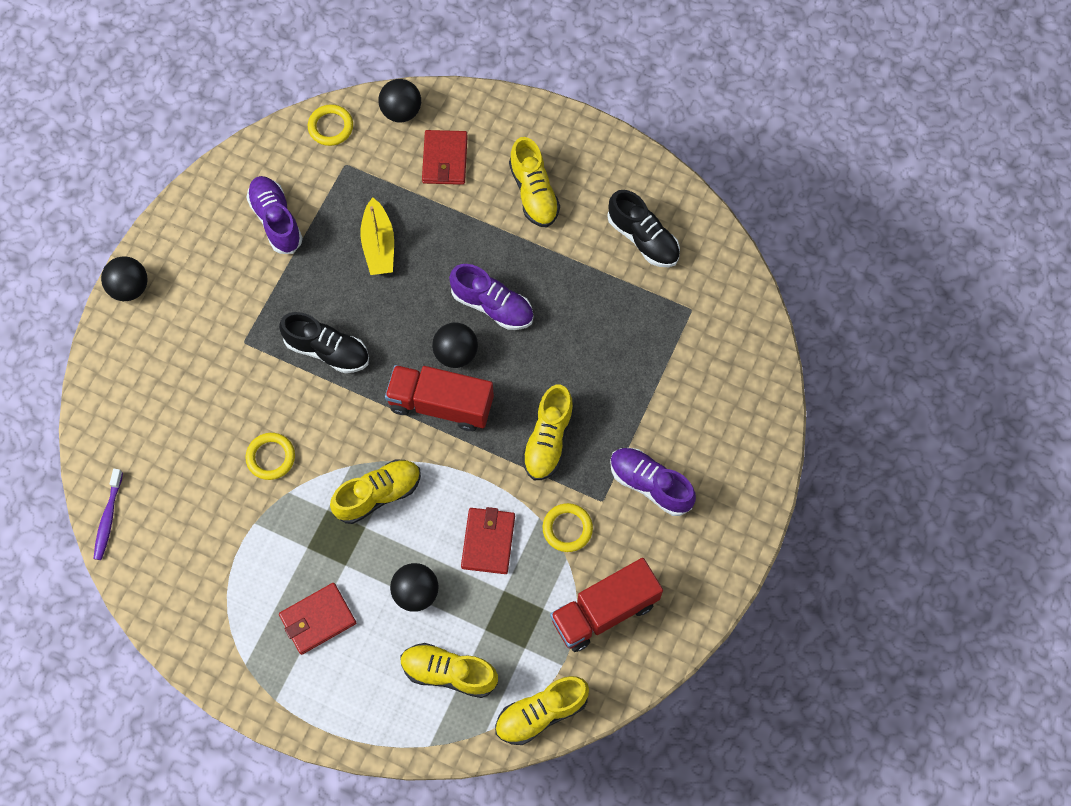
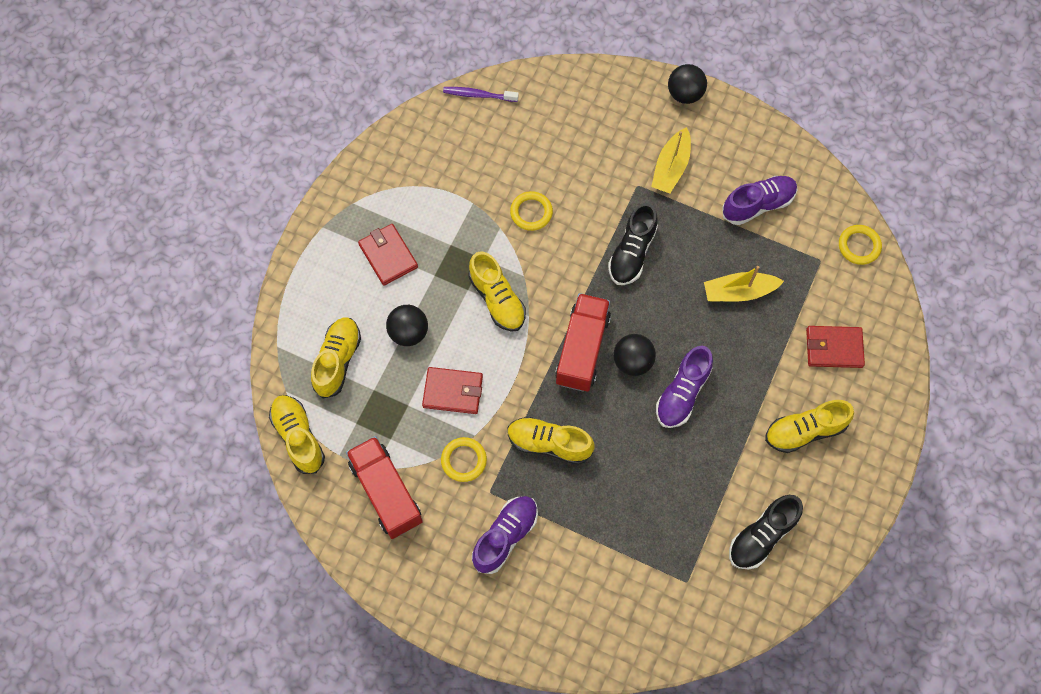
camera: 90 degrees right, 0 degrees up
black ball [378,79,421,122] -> none
none -> yellow boat [651,127,691,194]

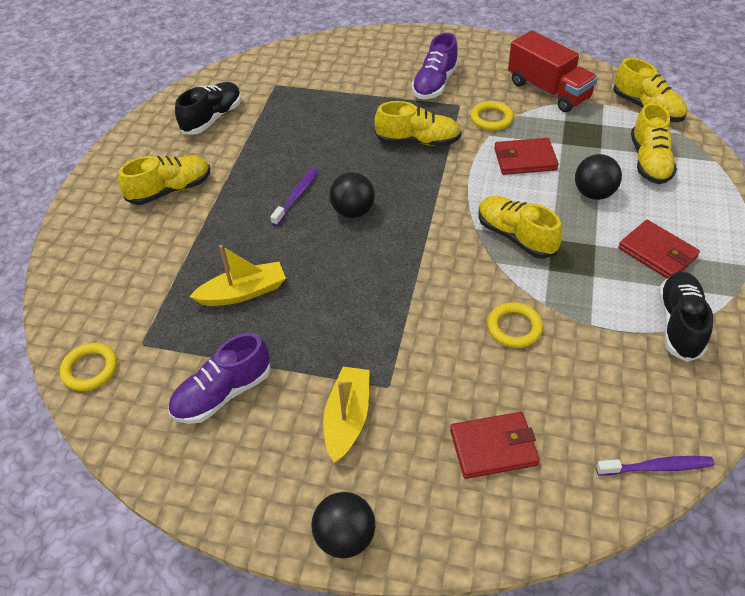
camera: 170 degrees right, 20 degrees down
red truck [555,293,611,392] -> none
black shoe [608,203,658,285] -> black shoe moved to [659,272,713,362]
purple shoe [656,346,713,428] -> purple toothbrush [270,168,319,226]
red wallet [806,326,865,368] -> red wallet moved to [450,412,540,479]

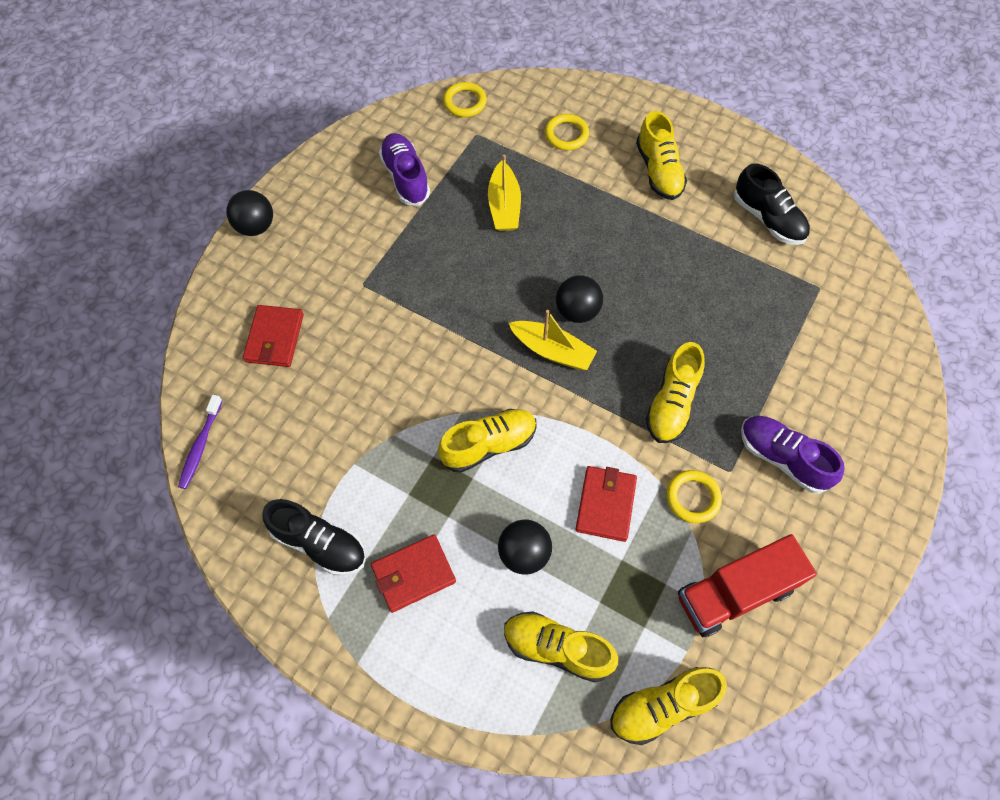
camera: 105 degrees right, 15 degrees up
purple toothbrush [270,168,319,226] -> none
yellow boat [323,367,370,463] -> yellow boat moved to [509,310,597,370]
yellow ring [487,302,543,348] -> yellow ring moved to [545,114,589,150]

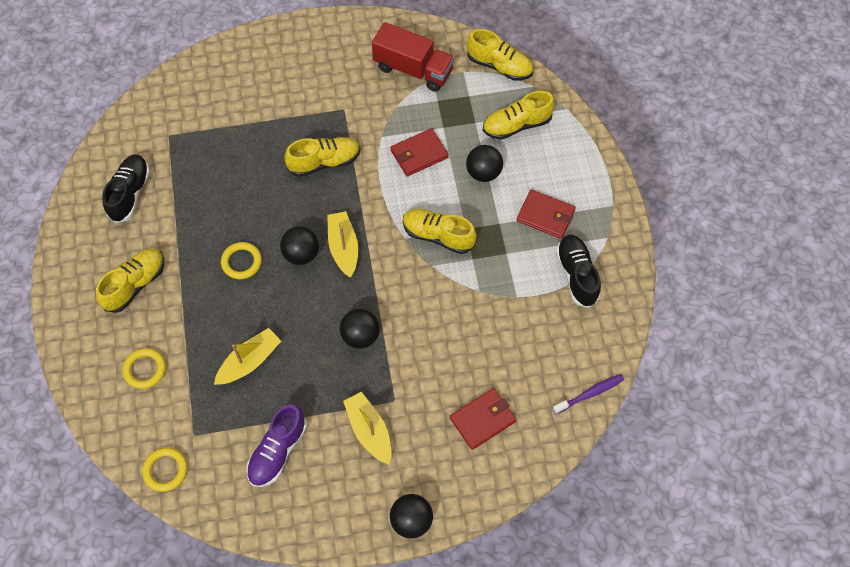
camera: 130 degrees left, 0 degrees up
yellow shoe [504,611,618,683] -> yellow shoe turned 90 degrees clockwise [483,91,555,140]
yellow ring [666,470,722,523] -> yellow ring moved to [221,242,262,279]
purple shoe [741,416,845,494] -> none
none -> black ball [340,309,380,349]
none -> yellow boat [343,392,392,465]

